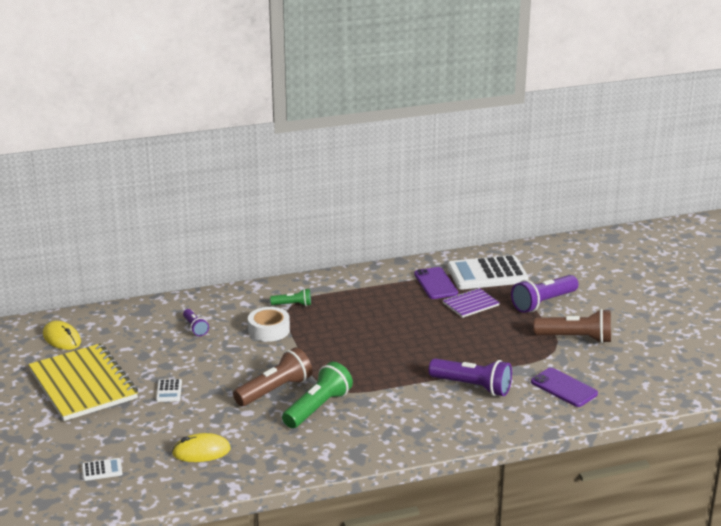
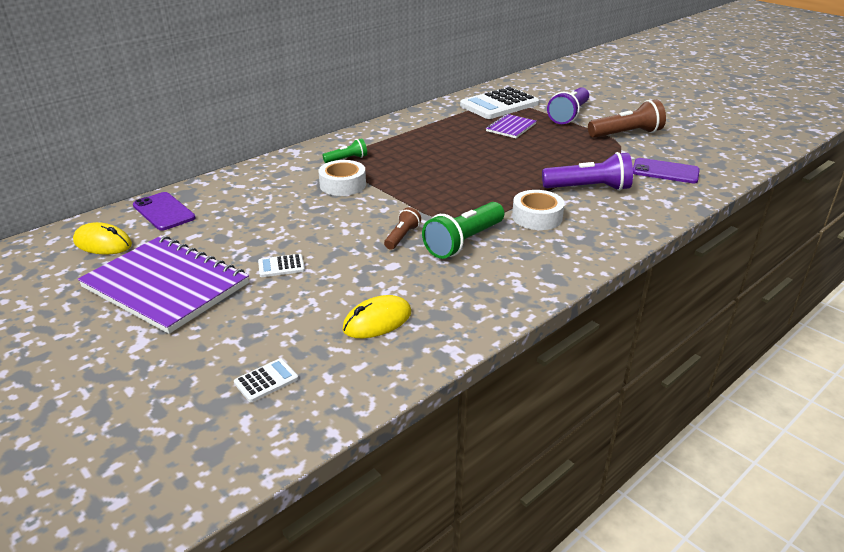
camera: 25 degrees left, 5 degrees up
yellow notebook [29,343,138,421] -> purple notebook [78,236,249,334]
white calculator [156,379,182,402] -> white calculator turned 105 degrees clockwise [258,254,305,277]
purple flashlight [183,309,209,336] -> none
brown flashlight [233,347,312,406] -> brown flashlight [384,207,421,250], size x0.55
green flashlight [282,362,353,428] -> green flashlight turned 150 degrees counterclockwise [422,202,504,259]
purple phone [414,267,458,299] -> purple phone moved to [133,192,196,231]
none -> white tape [512,190,565,230]

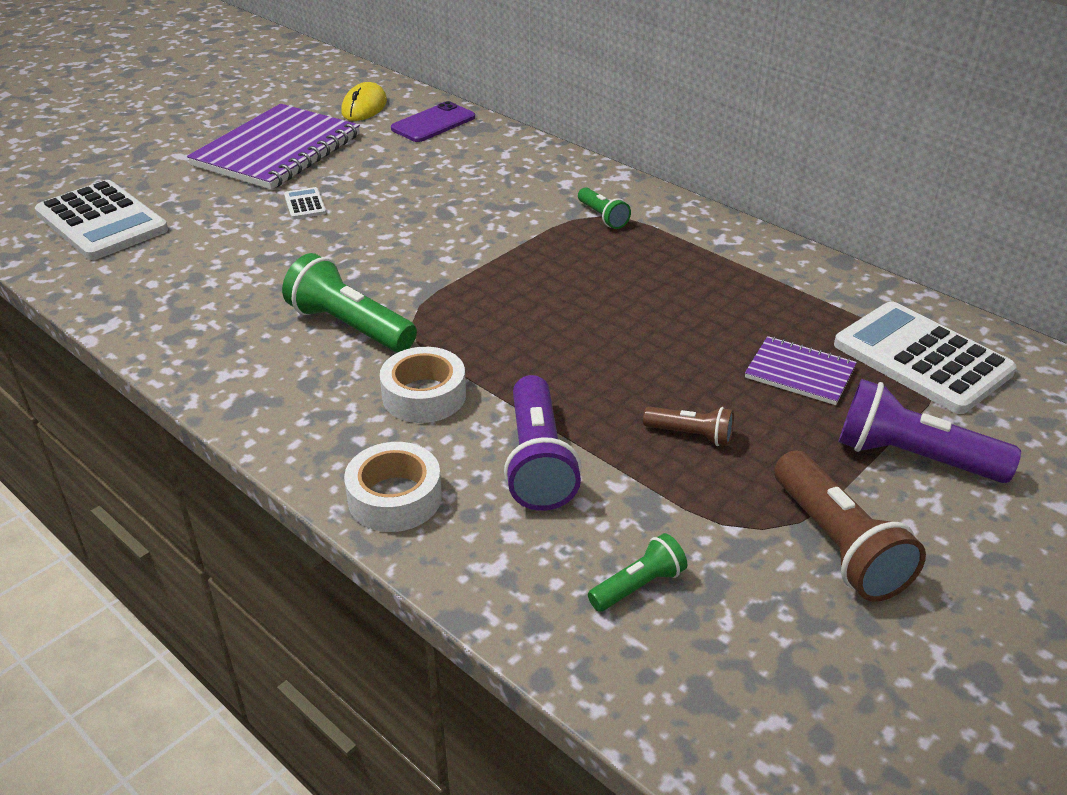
camera: 85 degrees right, 5 degrees up
white calculator [234,358,299,402] -> white calculator [35,180,168,260], size x2.37
white tape [318,160,366,196] -> white tape moved to [344,442,442,532]
yellow mouse [342,295,411,338] -> none
brown flashlight [384,207,421,250] -> brown flashlight moved to [643,407,734,446]
purple phone [633,158,700,183] -> green flashlight [588,533,687,612]

